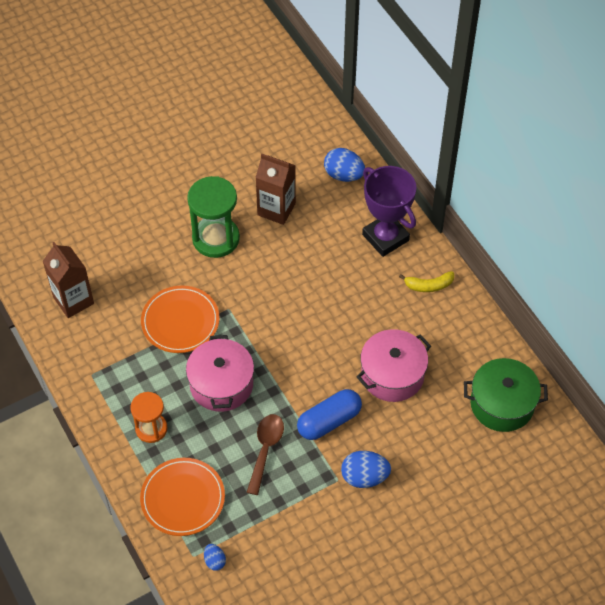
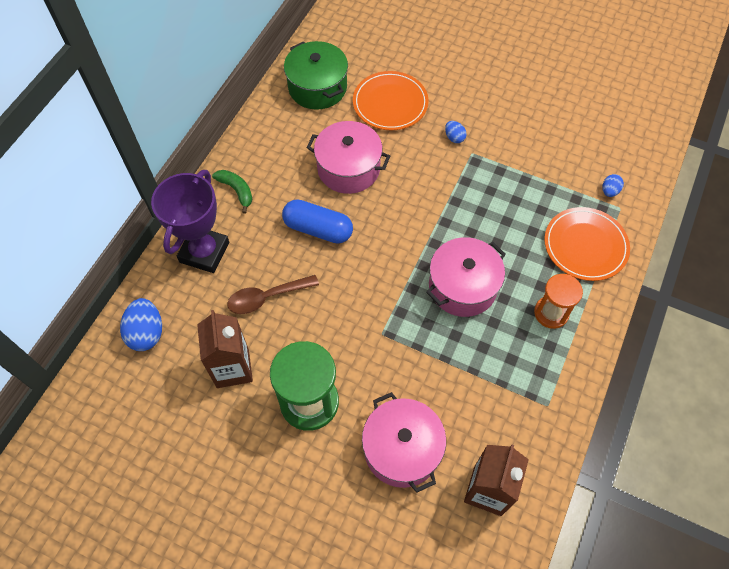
camera: 125 degrees left, 5 degrees up
orange plate [141,286,219,353] -> orange plate moved to [353,71,429,130]
brown spoon [247,414,284,495] -> brown spoon moved to [227,275,319,314]
blue capsule [297,389,362,440] -> blue capsule moved to [282,199,353,244]
blue egg [341,451,391,488] -> blue egg [445,121,467,143], size x0.54
yellow banana [399,271,454,292] -> green banana [212,170,253,214]
none -> pink pot [362,392,446,493]

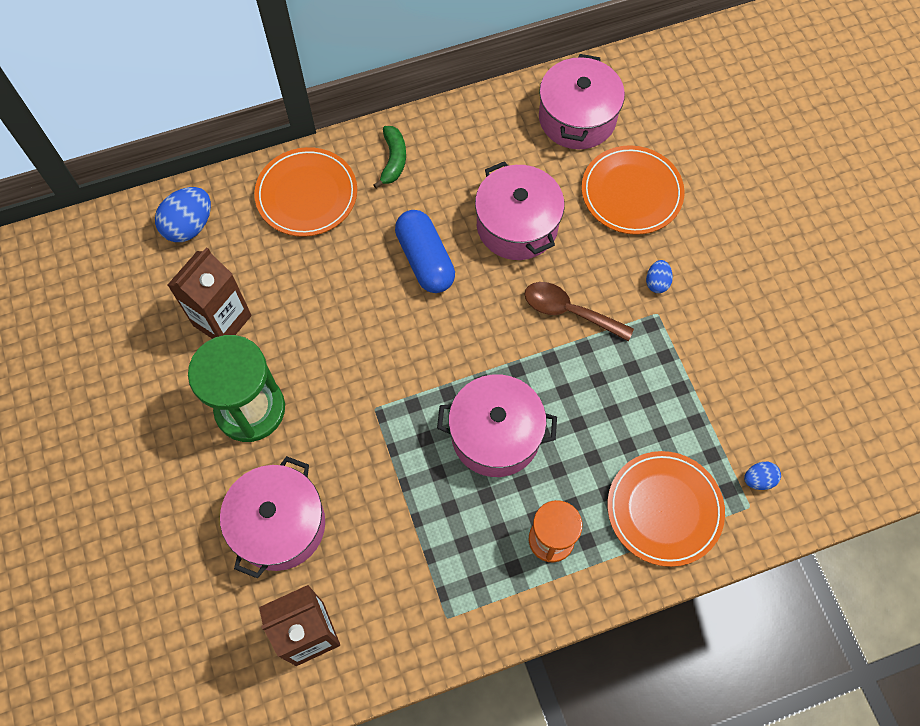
camera: 45 degrees right, 5 degrees up
purple trophy [151,170,229,273] -> orange plate [254,147,357,237]
brown spoon [227,275,319,314] -> brown spoon moved to [524,282,634,341]
green pot [284,41,348,110] -> pink pot [539,54,625,150]

